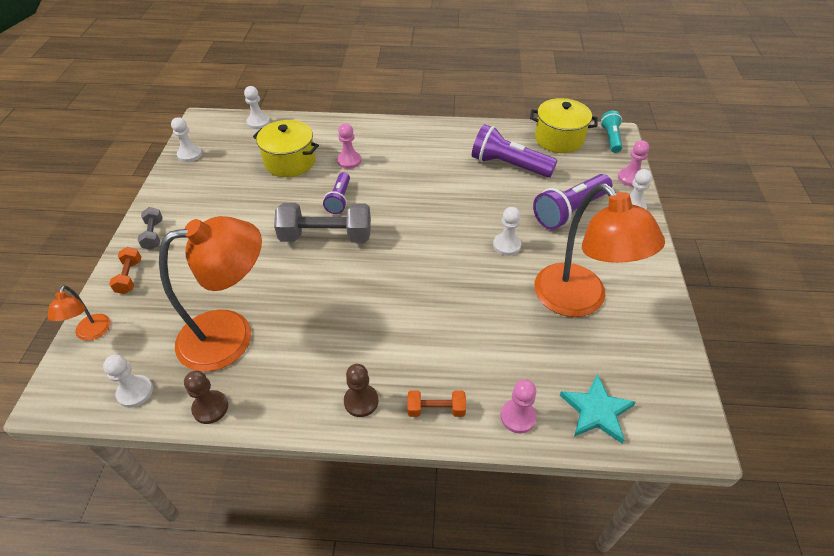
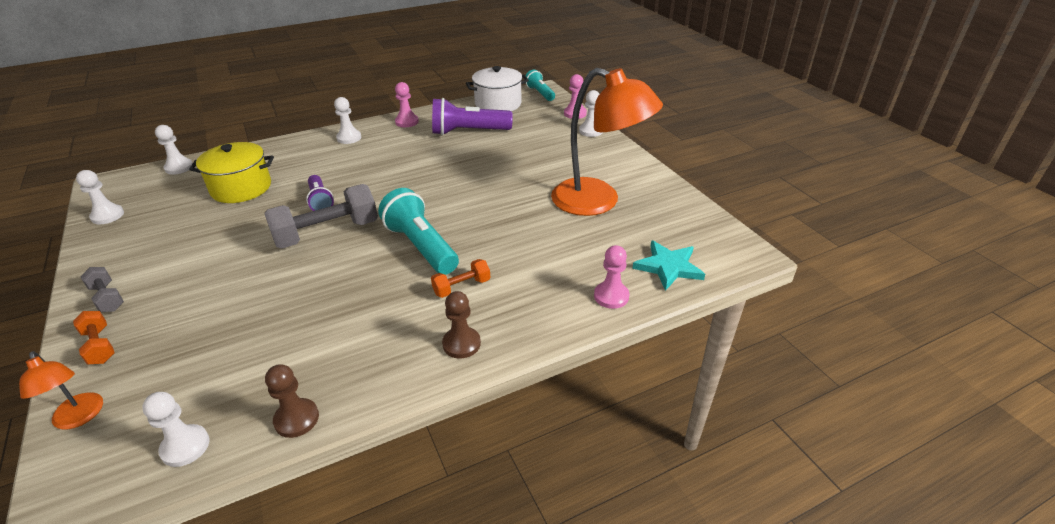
camera: 30 degrees left, 10 degrees down
orange lamp [159,216,262,372] -> none
pink pawn [337,123,361,169] -> pink pawn moved to [395,82,419,127]
orange dumbbell [408,390,466,417] -> orange dumbbell moved to [431,259,490,298]
white pawn [493,207,521,256] -> white pawn moved to [334,97,361,144]
yellow pot [530,98,598,153] -> white pot [466,66,529,111]
purple flashlight [533,174,612,230] -> none
none -> turquoise flashlight [378,188,459,275]

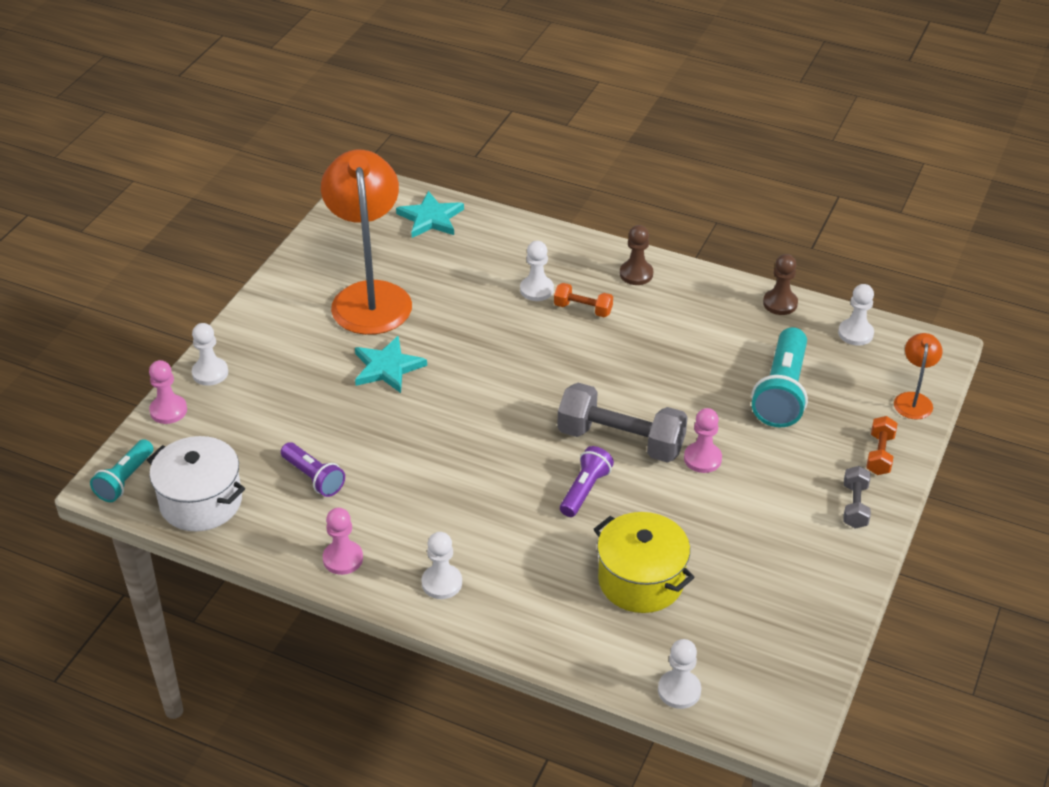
camera: 130 degrees left, 5 degrees up
white pawn [76,170,124,224] -> white pawn moved to [520,241,554,301]
turquoise flashlight [378,188,459,275] -> turquoise flashlight moved to [752,327,808,427]
purple flashlight [432,98,513,135] -> purple flashlight [281,442,345,497], size x0.59
pink pawn [594,245,629,309] -> pink pawn moved to [684,408,722,473]
none -> turquoise star [355,336,427,393]

